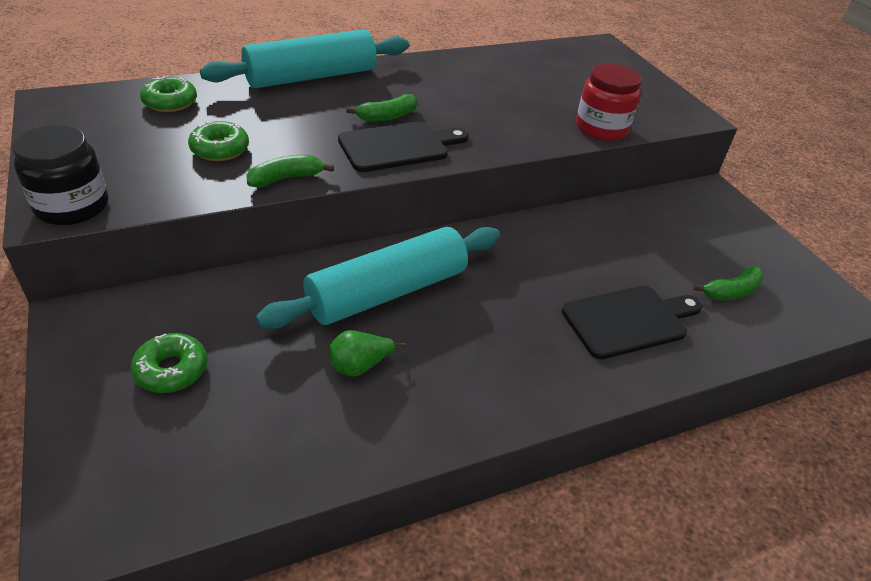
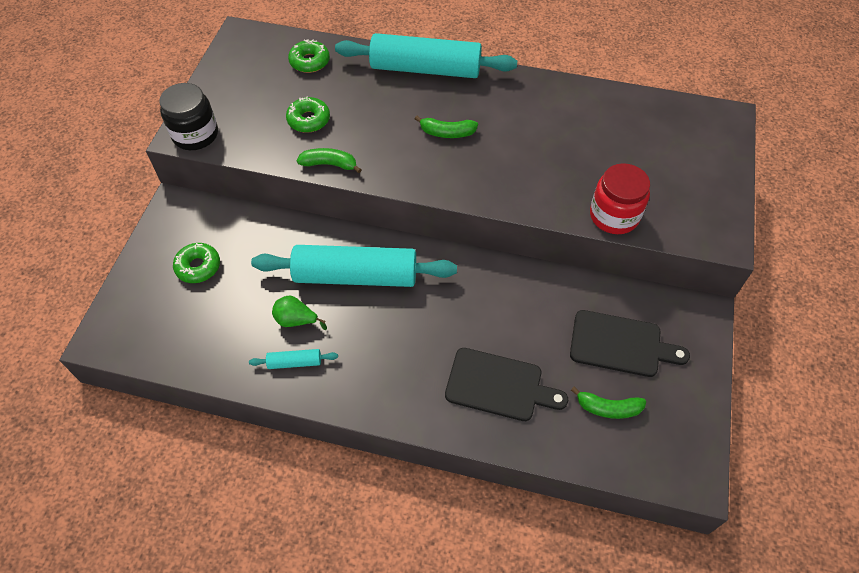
camera: 40 degrees right, 15 degrees up
black cutting board [338,121,469,172] -> black cutting board moved to [570,310,690,377]
none -> turquoise rolling pin [249,349,338,369]

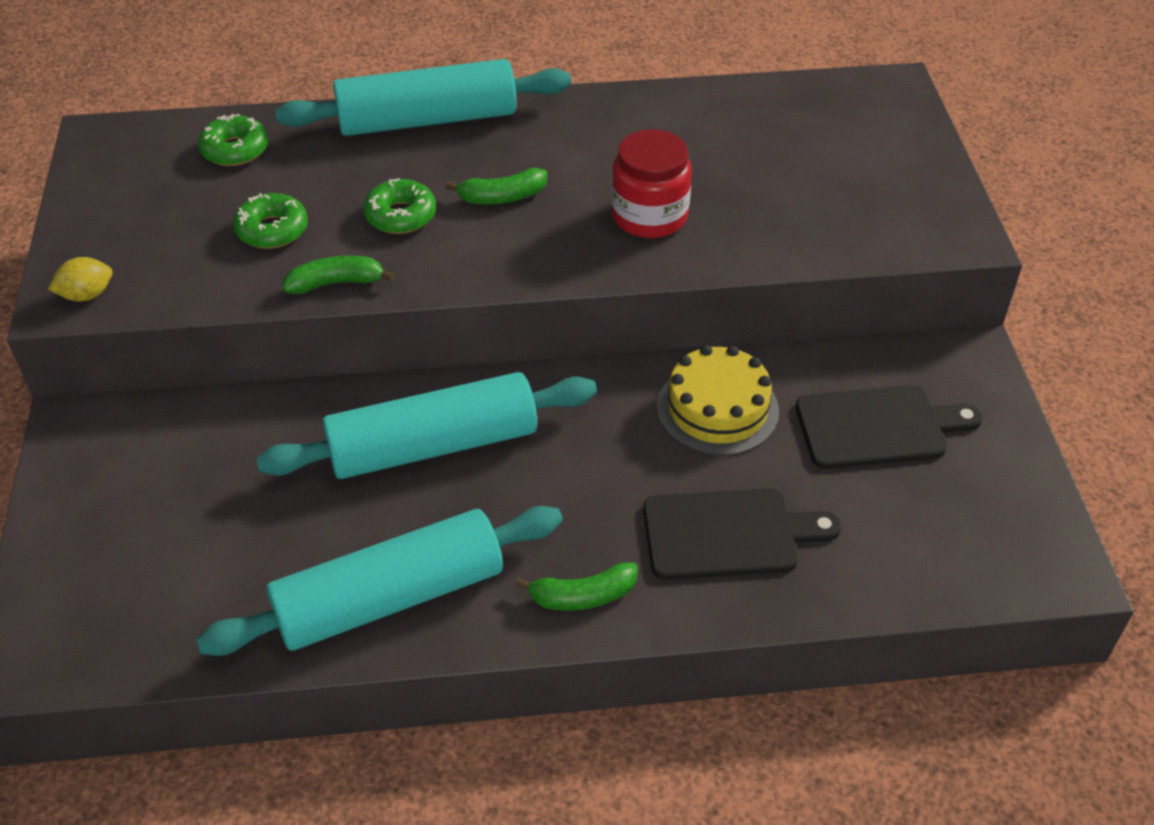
camera: 20 degrees left, 10 degrees down
black jar [159,83,218,150] -> yellow lemon [48,257,113,301]
green donut [173,243,220,283] -> green donut moved to [363,178,436,234]
turquoise rolling pin [249,349,338,369] -> turquoise rolling pin [196,506,563,656], size x2.46
green pear [272,296,327,330] -> none
green banana [571,387,646,419] -> green banana moved to [515,562,638,611]
red jar [590,163,650,234] -> red jar moved to [612,129,692,238]
none -> yellow cake [657,345,779,456]

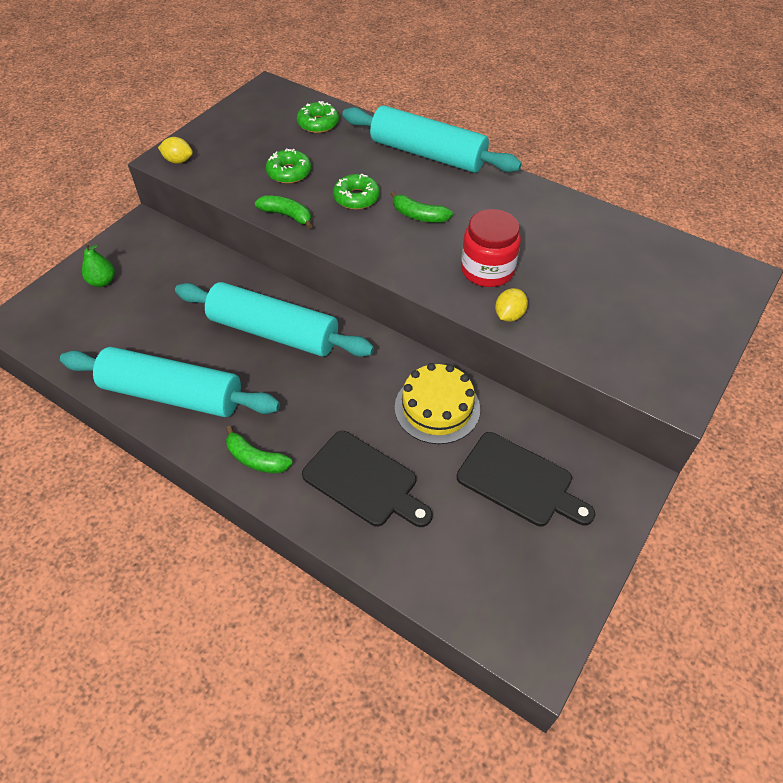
camera: 40 degrees right, 5 degrees up
none -> green pear [82,243,115,287]
none -> yellow lemon [495,288,528,322]

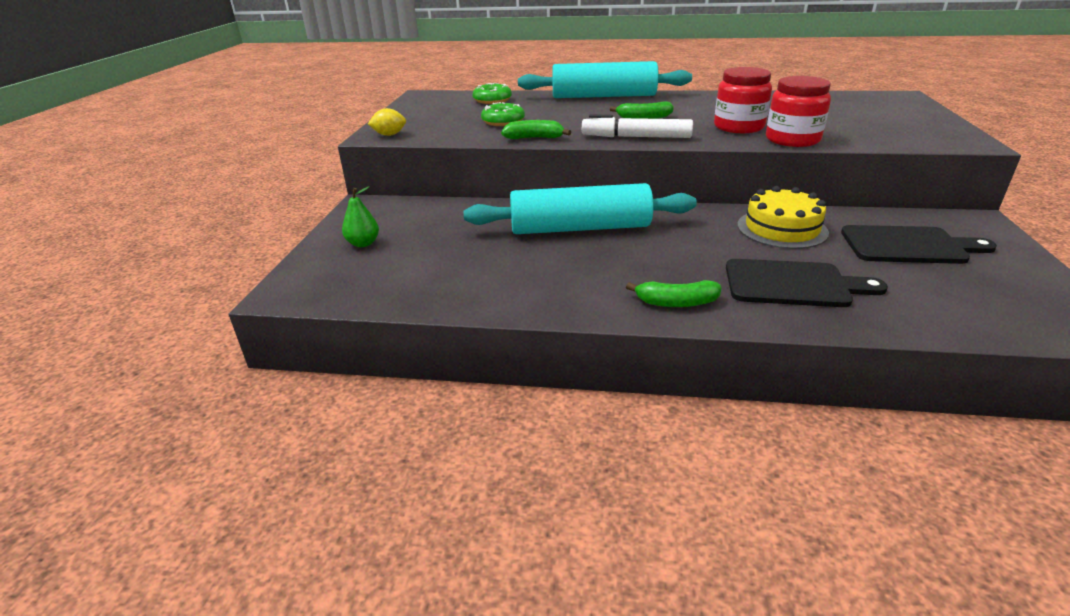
camera: 25 degrees left, 20 degrees down
turquoise rolling pin [60,347,280,417] -> none
green donut [333,174,380,210] -> none
yellow lemon [495,288,528,322] -> red jar [766,76,831,147]
none -> white marker [582,114,693,138]

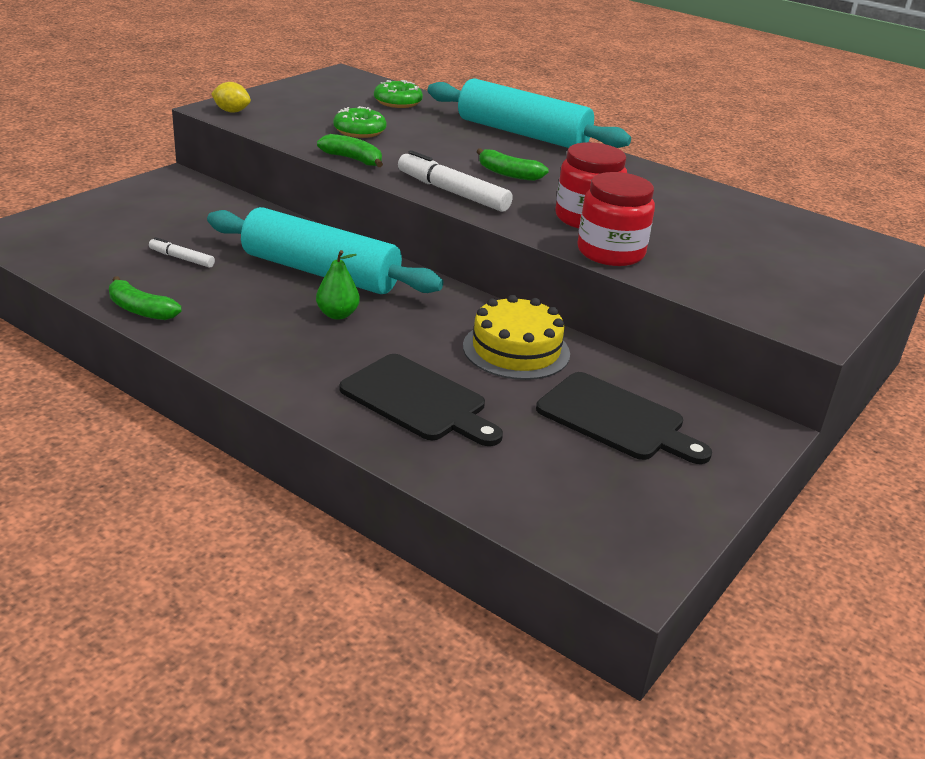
camera: 25 degrees right, 0 degrees up
green pear [342,187,379,247] -> green pear moved to [316,250,360,320]
green banana [626,280,721,307] -> green banana moved to [109,276,182,320]
none -> white marker [149,237,215,268]

